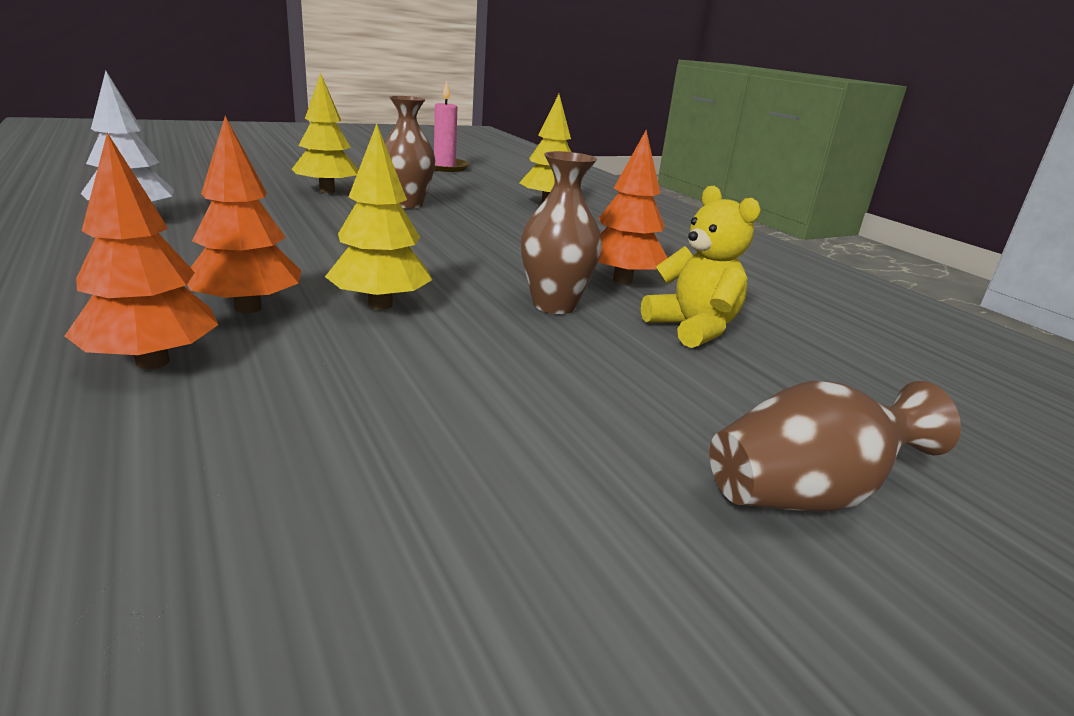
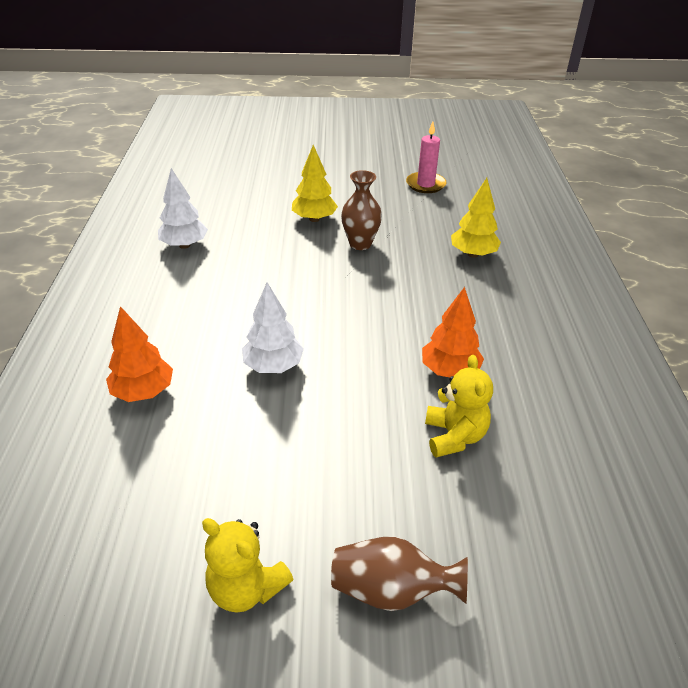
camera: 30 degrees right, 15 degrees up
orange tree [187,116,301,313] -> none
yellow tree [325,124,432,310] -> white tree [242,282,304,373]
brown vase [521,151,602,314] -> none
none -> yellow teddy bear [202,518,293,613]

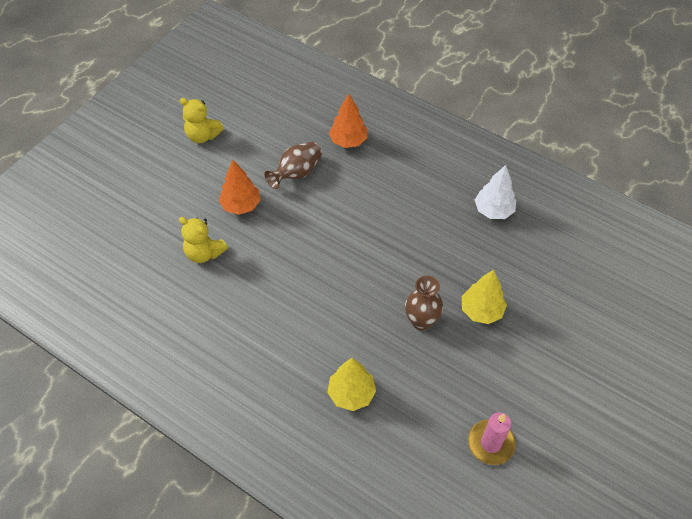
camera: 125 degrees right, 15 degrees up
yellow teddy bear [202,518,293,613] -> yellow teddy bear turned 135 degrees counterclockwise [180,98,224,143]
white tree [242,282,304,373] -> none
brown vase [331,537,468,611] -> brown vase moved to [264,141,322,189]
orange tree [422,287,484,377] -> orange tree moved to [219,160,261,215]

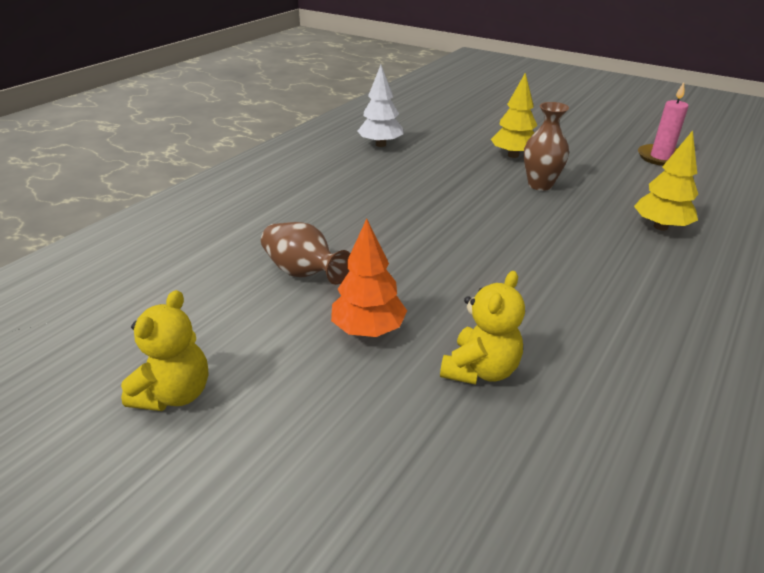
camera: 90 degrees left, 20 degrees down
orange tree [329,93,367,148] -> none

